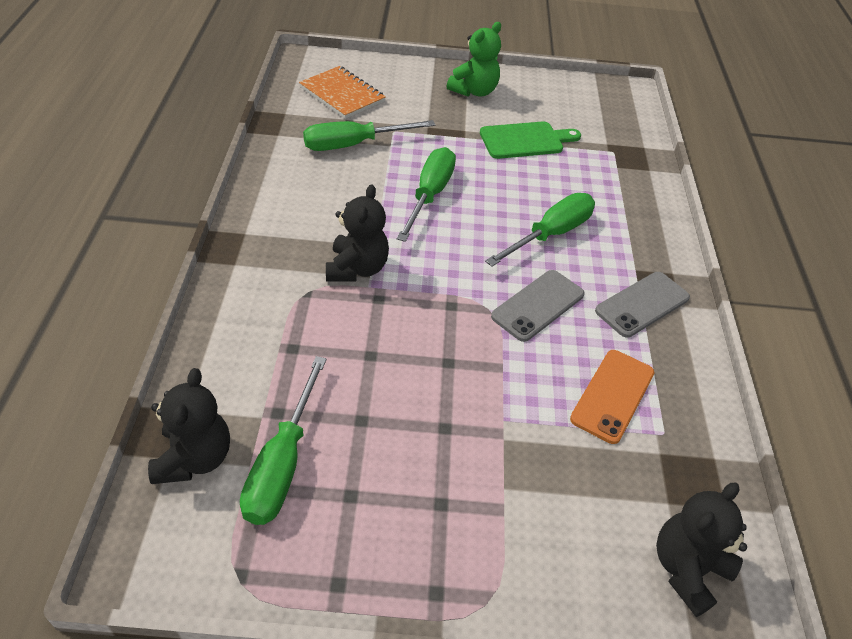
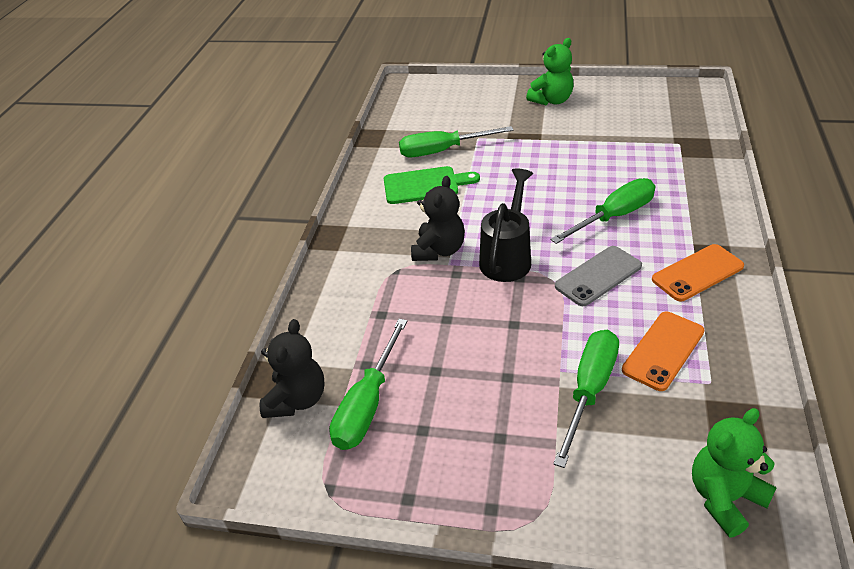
camera: 15 degrees right, 5 degrees down
orange notebook [299,66,386,119] -> none
green screwdriver [397,147,456,242] -> green screwdriver moved to [553,330,619,468]
green cutting board [480,121,581,159] -> green cutting board moved to [384,166,480,204]
grey phone [595,272,690,337] -> orange phone [652,244,744,301]
black teddy bear [656,483,747,617] -> green teddy bear [692,408,777,537]
none -> black watering can [479,168,533,282]

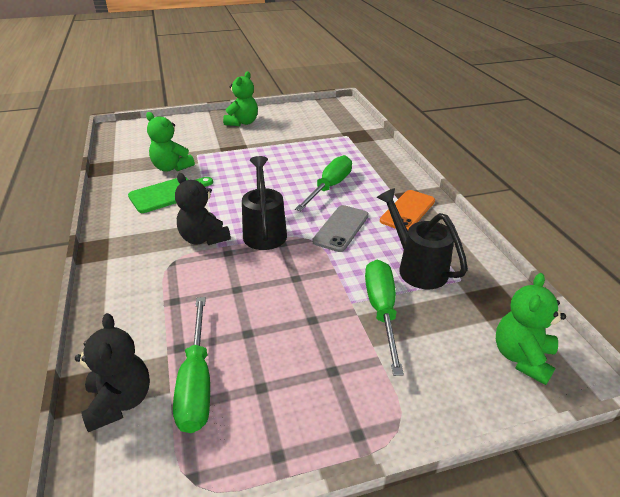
camera: 30 degrees left, 5 degrees down
green screwdriver [399,126,514,157] -> green teddy bear [146,112,195,172]
black teddy bear [411,176,465,261] -> black teddy bear turned 150 degrees clockwise [175,173,231,245]
orange phone [622,312,704,391] -> black watering can [377,188,468,289]

